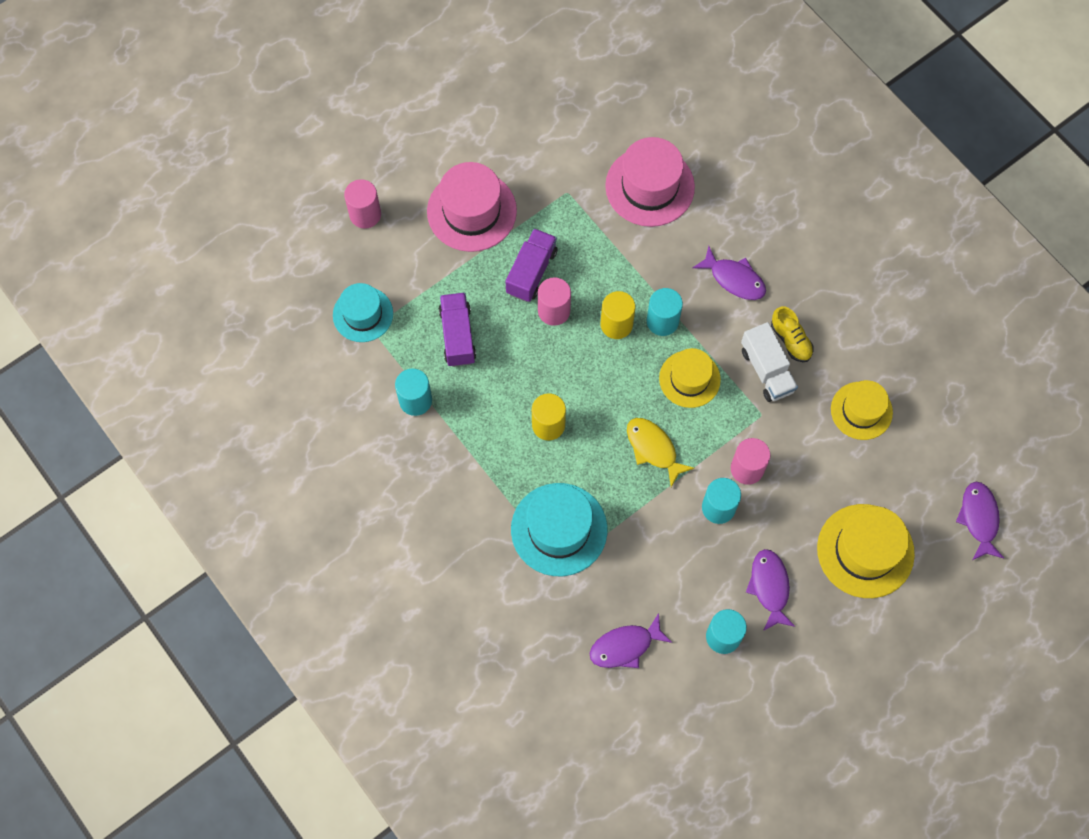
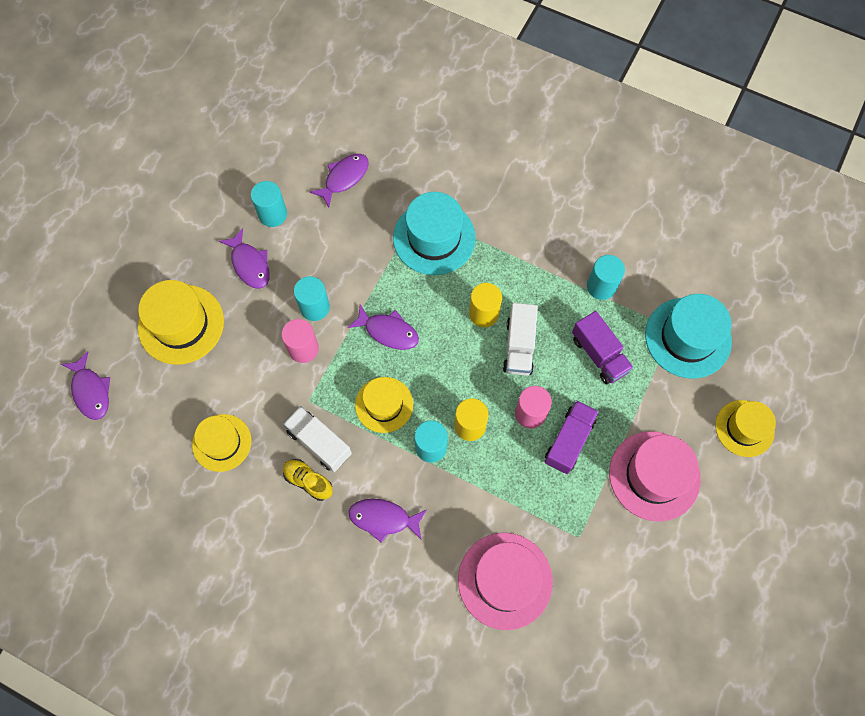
camera: 155 degrees right, 0 degrees up
turquoise hat [333,283,393,342] -> turquoise hat [645,294,732,378], size x1.52
pink cylinder [344,179,381,229] -> yellow hat [715,400,776,457]
purple truck [505,229,557,302] -> purple truck turned 150 degrees counterclockwise [544,400,599,474]
yellow fish [627,418,694,487] -> purple fish [347,304,419,350]
none -> white truck [503,303,538,376]

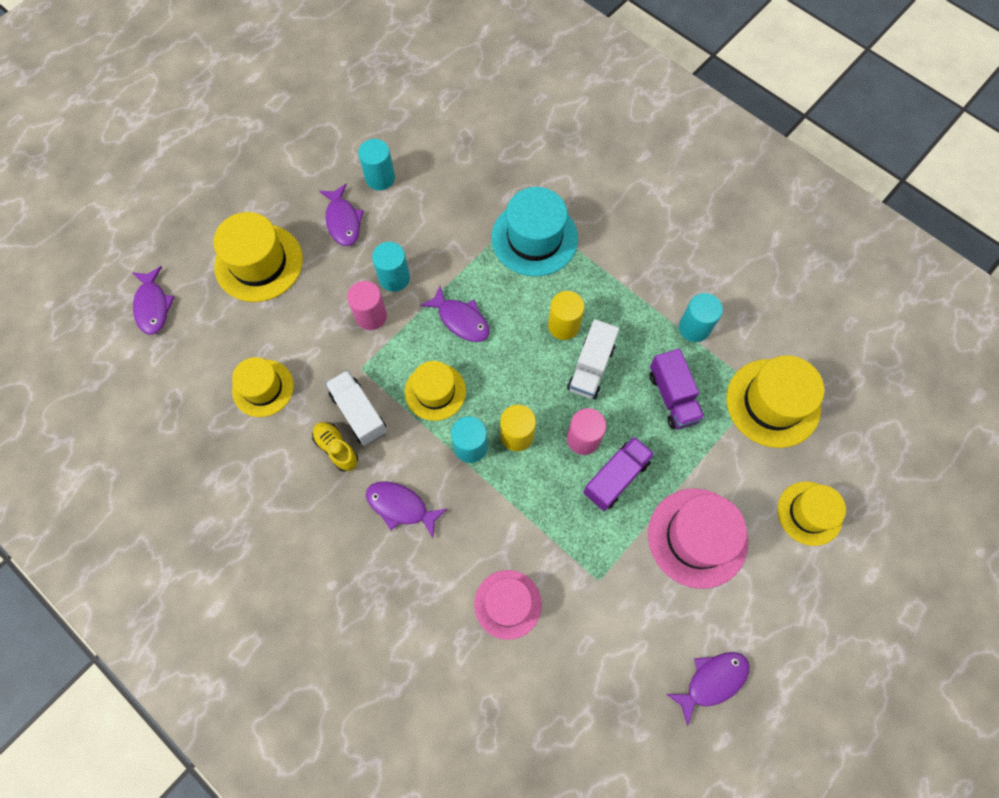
camera: 15 degrees right, 0 degrees up
purple fish [310,154,369,208] -> purple fish moved to [666,652,750,726]
pink hat [458,533,553,630] -> pink hat [474,570,542,640], size x0.66
turquoise hat [645,294,732,378] -> yellow hat [726,355,824,448]

